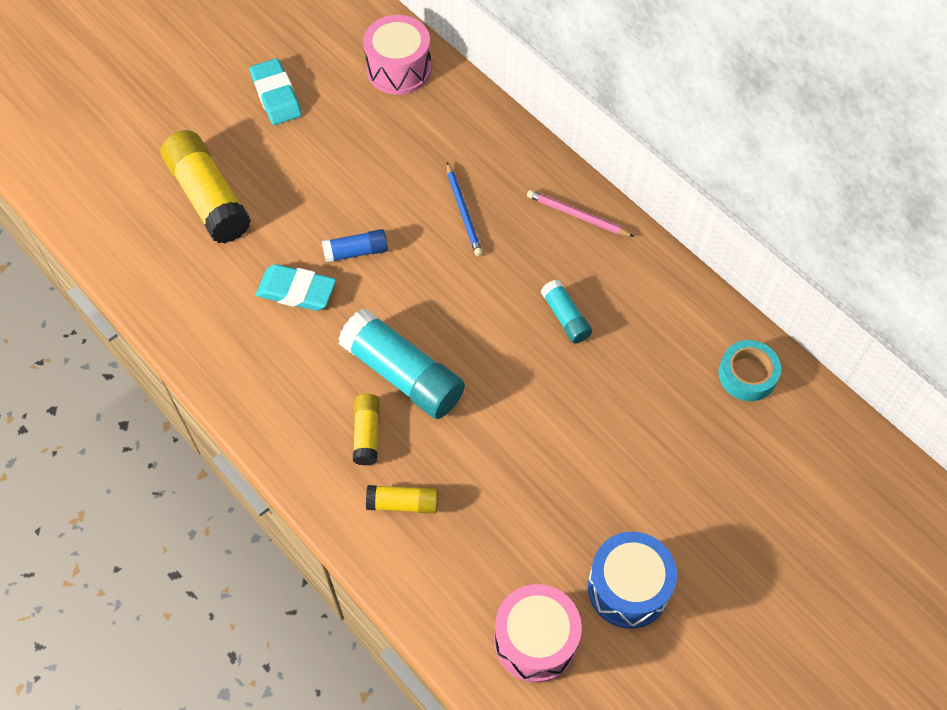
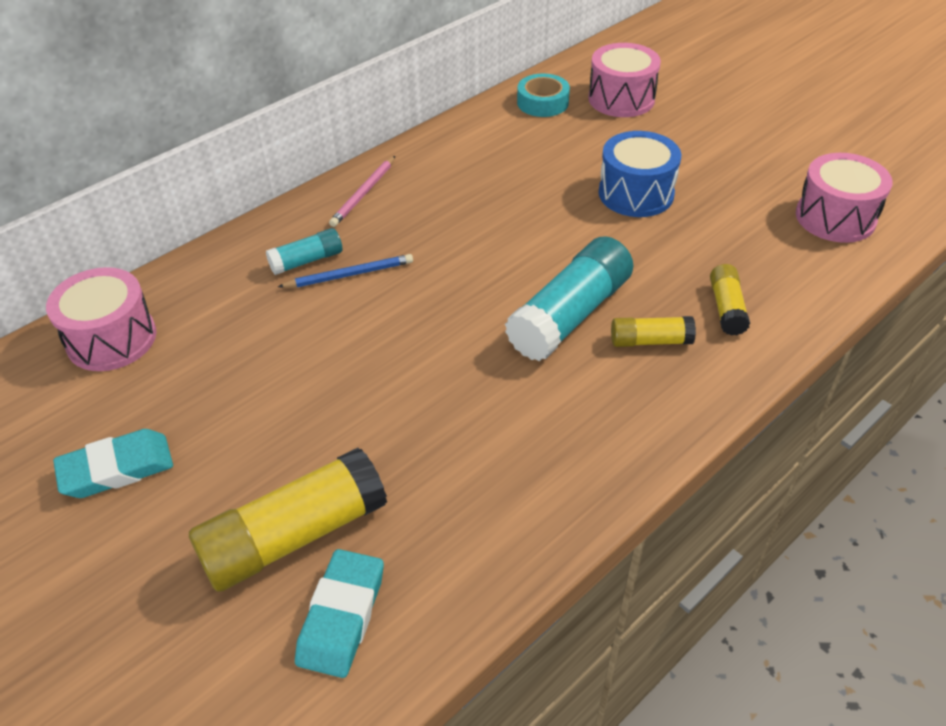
camera: 90 degrees left, 15 degrees down
turquoise eraser [256,264,336,311] -> turquoise eraser moved to [295,549,384,678]
blue glue stick [322,229,388,263] -> none
turquoise glue stick [541,280,592,344] -> turquoise glue stick moved to [266,228,342,275]
blue drum [588,532,677,629] -> blue drum moved to [599,131,681,217]
none -> pink drum [588,43,661,117]

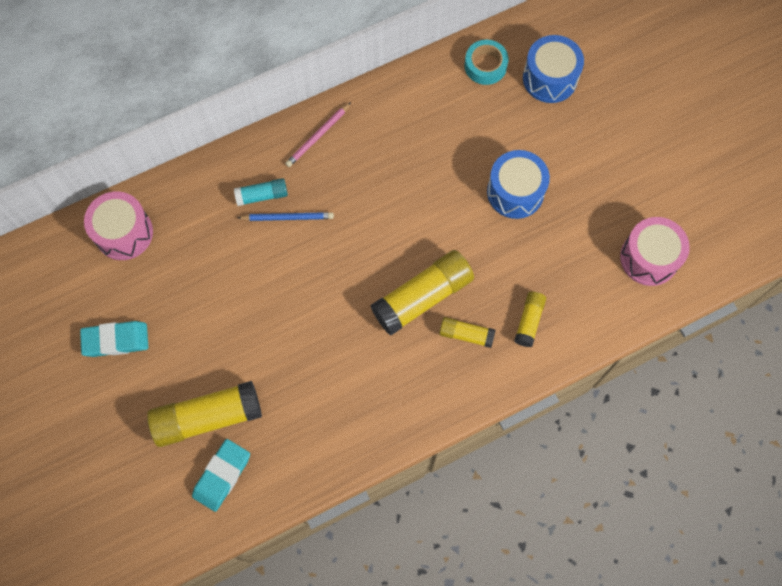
camera: 15 degrees right, 25 degrees up
turquoise glue stick [505,236,633,361] -> yellow glue stick [370,250,474,335]
pink drum [588,43,661,117] -> blue drum [523,35,584,103]

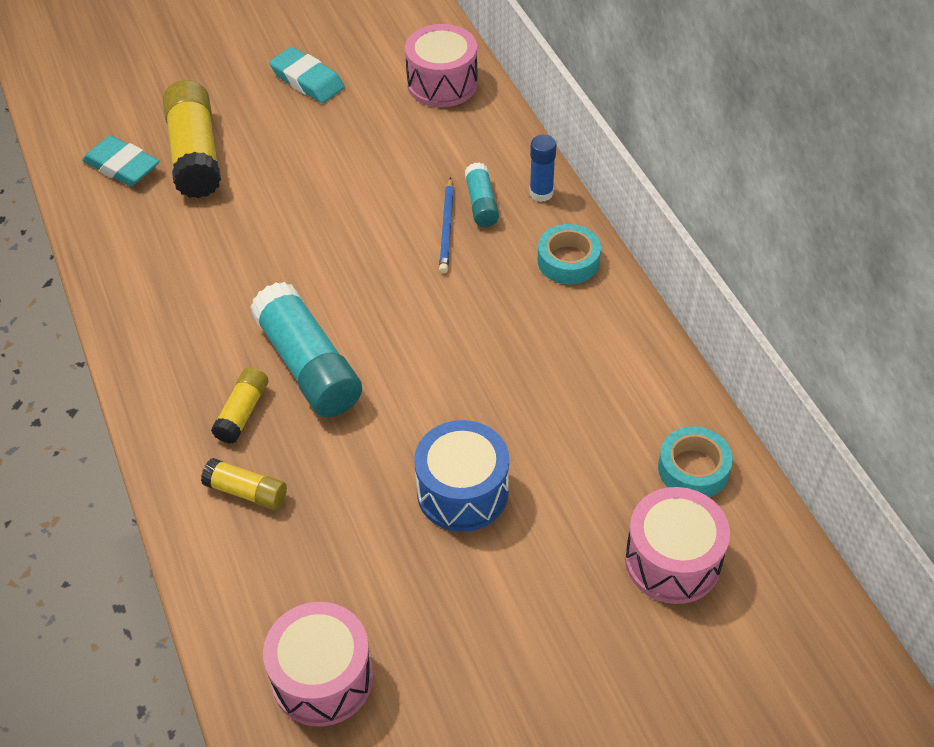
camera: 95 degrees right, 20 degrees down
turquoise eraser [80,321,148,357] -> turquoise eraser turned 45 degrees counterclockwise [269,47,345,103]
pink pencil [285,102,351,167] -> turquoise tape [538,224,601,284]
yellow glue stick [370,250,474,335] -> turquoise glue stick [250,282,362,417]
blue drum [523,35,584,103] -> pink drum [625,487,730,604]
none -> blue glue stick [529,135,556,202]

